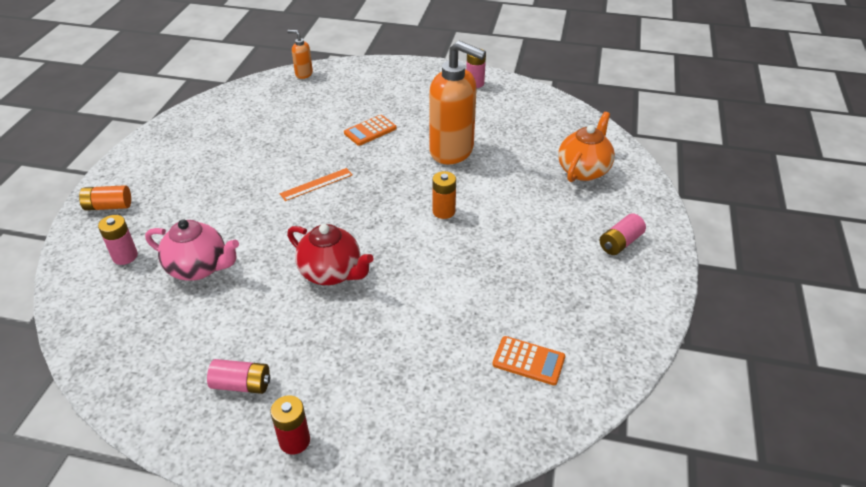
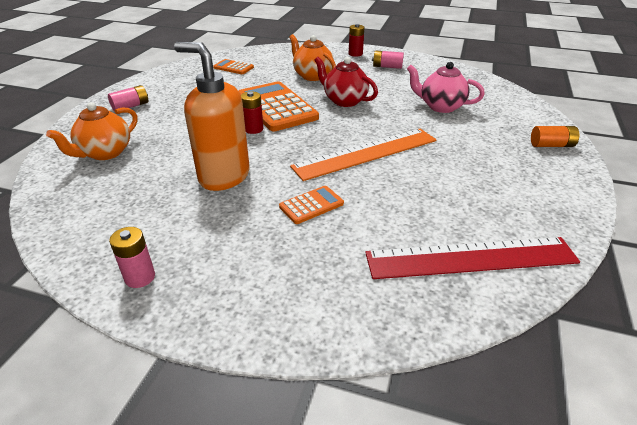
camera: 175 degrees left, 5 degrees down
pink battery [98,215,138,265] -> none
orange ruler [280,168,353,201] -> orange ruler [290,128,437,181], size x2.16
orange soap dispenser [287,30,313,79] -> none
orange battery [432,171,456,219] -> red battery [241,91,263,134]
none -> orange calculator [239,81,319,131]
none -> orange teapot [289,34,336,81]
none -> red ruler [365,237,580,279]

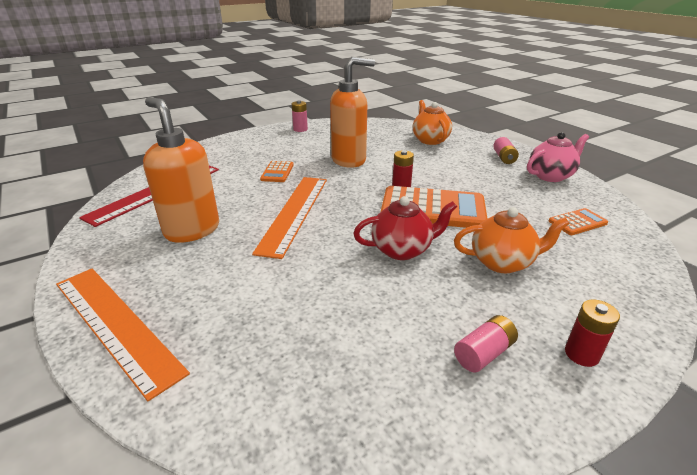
camera: 130 degrees right, 5 degrees down
pink teapot [407,62,485,113] -> pink teapot moved to [527,132,589,182]
orange battery [531,126,579,147] -> orange ruler [56,268,190,401]
none -> orange soap dispenser [143,97,219,243]

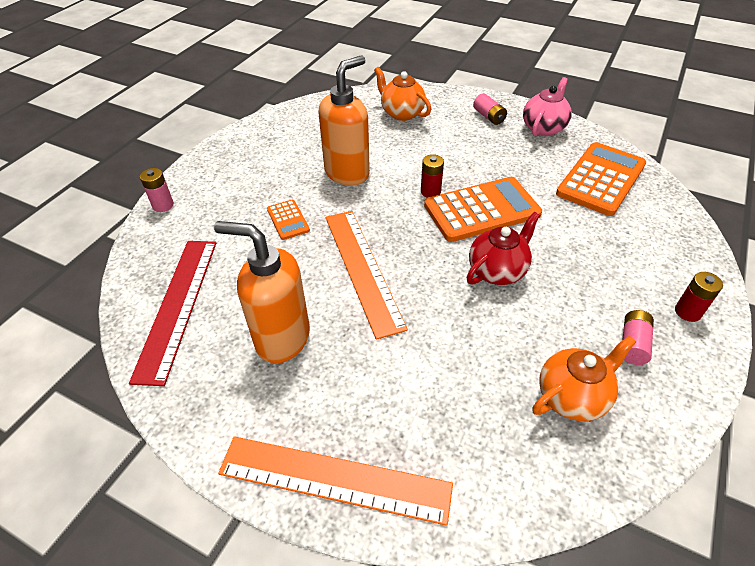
camera: 30 degrees left, 15 degrees up
pink battery [292,101,308,132] -> pink battery moved to [140,168,174,212]
orange teapot [454,207,570,273] -> orange teapot moved to [532,336,636,421]
orange calculator [549,208,608,235] -> orange calculator [556,142,646,216], size x2.08

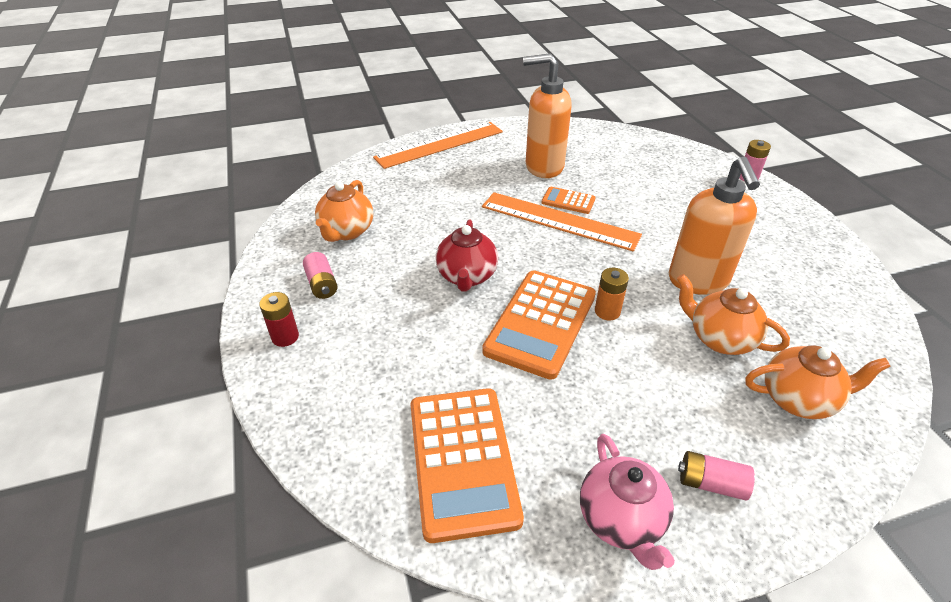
camera: 135 degrees right, 5 degrees down
red ruler [129,241,216,386] -> none
orange soap dispenser [214,221,310,363] -> orange soap dispenser turned 150 degrees counterclockwise [523,53,572,178]
orange calculator [267,200,310,240] -> orange calculator moved to [542,187,596,214]
red battery [421,154,444,198] -> orange battery [595,268,629,321]
none -> orange teapot [677,274,790,355]

